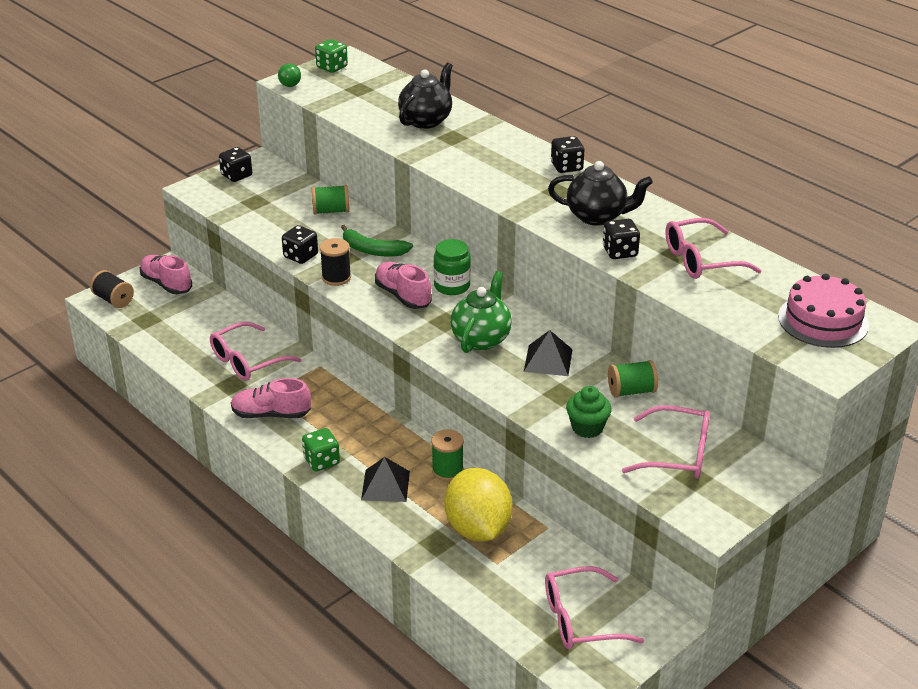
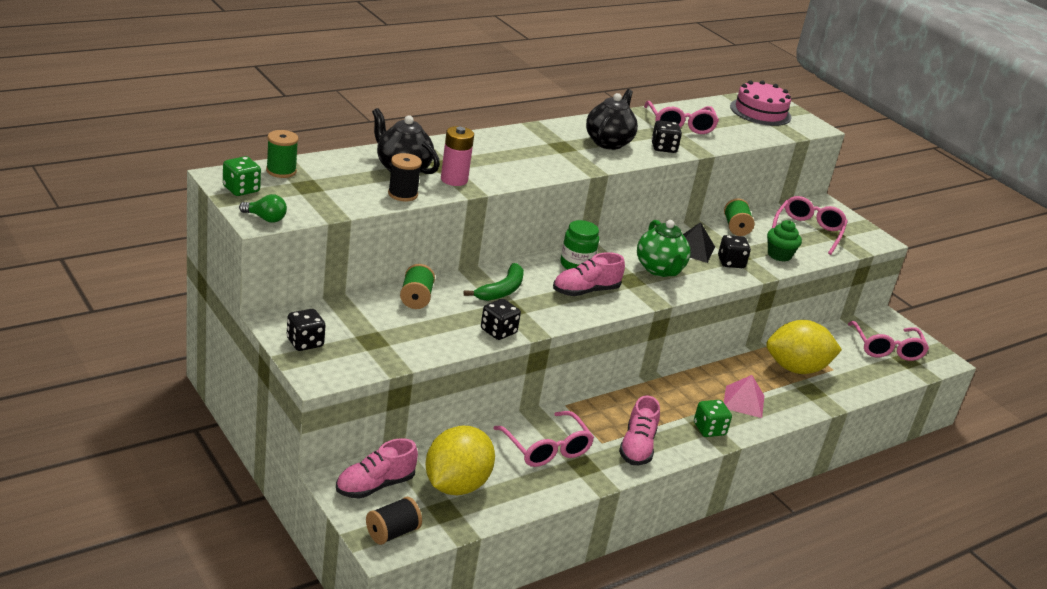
camera: 85 degrees left, 5 degrees down
black spool [320,238,351,286] -> black spool moved to [388,153,422,202]
black pyramid [361,457,410,502] -> pink pyramid [724,375,764,418]
green spool [431,429,464,481] -> green spool moved to [266,130,298,178]
green teapot [451,271,512,353] -> green teapot turned 135 degrees counterclockwise [637,220,691,277]
black dice [551,136,584,173] -> black dice moved to [718,235,751,268]
none -> yellow lemon [425,426,495,495]
none -> pink battery [441,126,474,186]

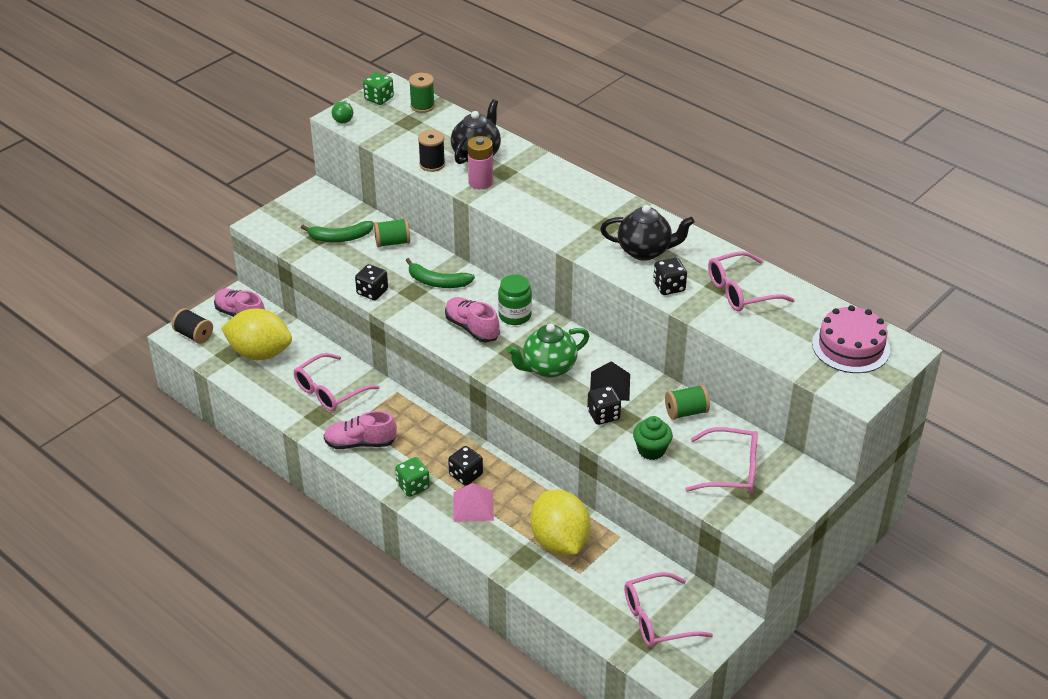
camera: 80 degrees right, 10 degrees up
black dice [287,309,326,351] -> black dice moved to [448,446,483,486]
none -> green banana [301,221,374,242]

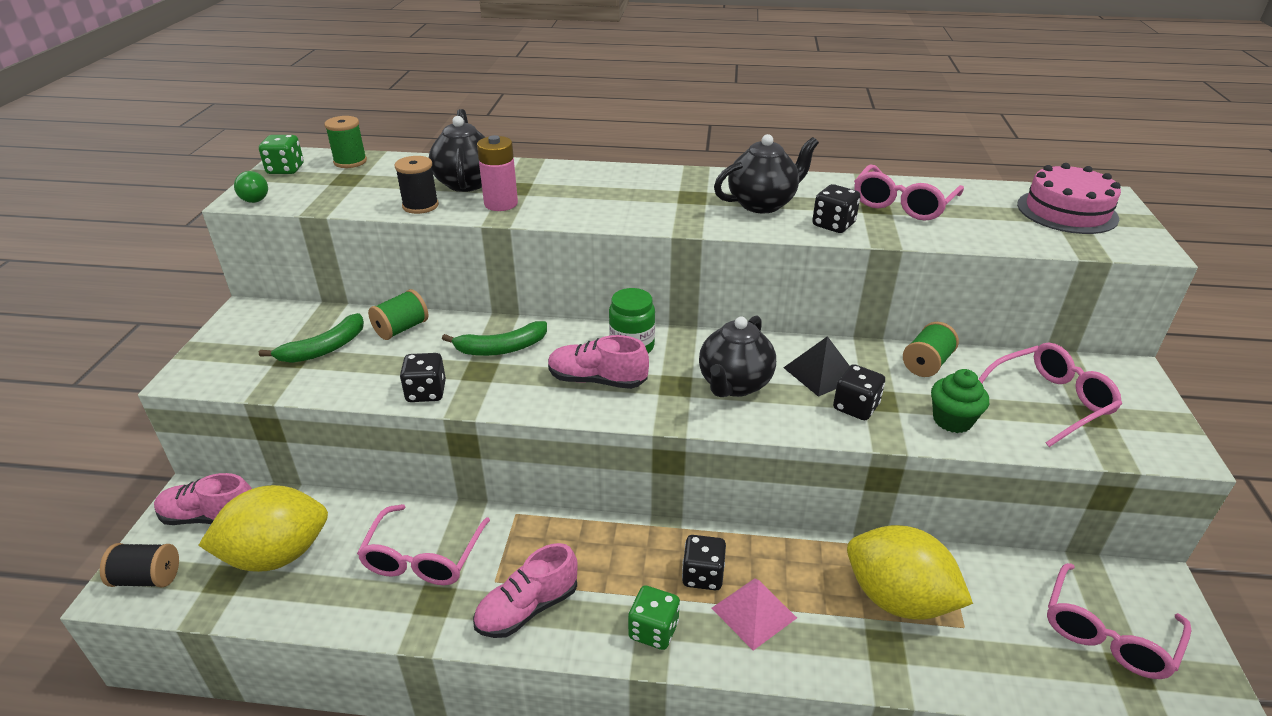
camera: 35 degrees left, 5 degrees down
green teapot [507,324,589,378] -> black teapot [699,315,776,397]

